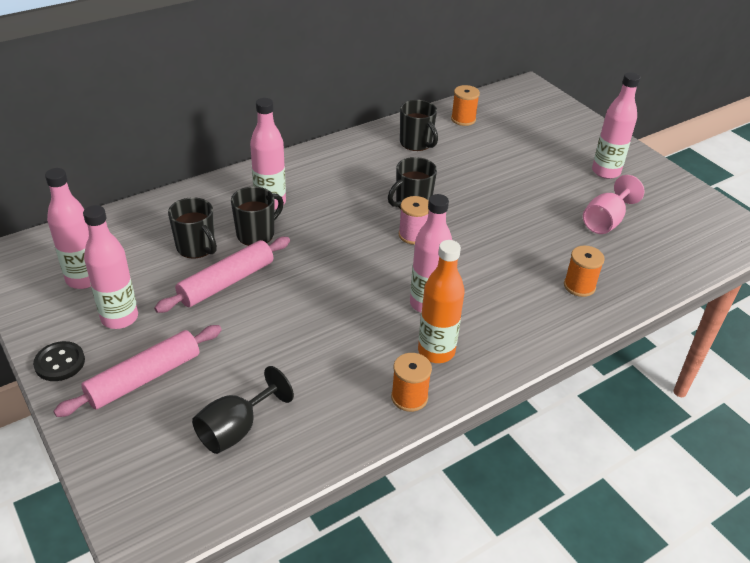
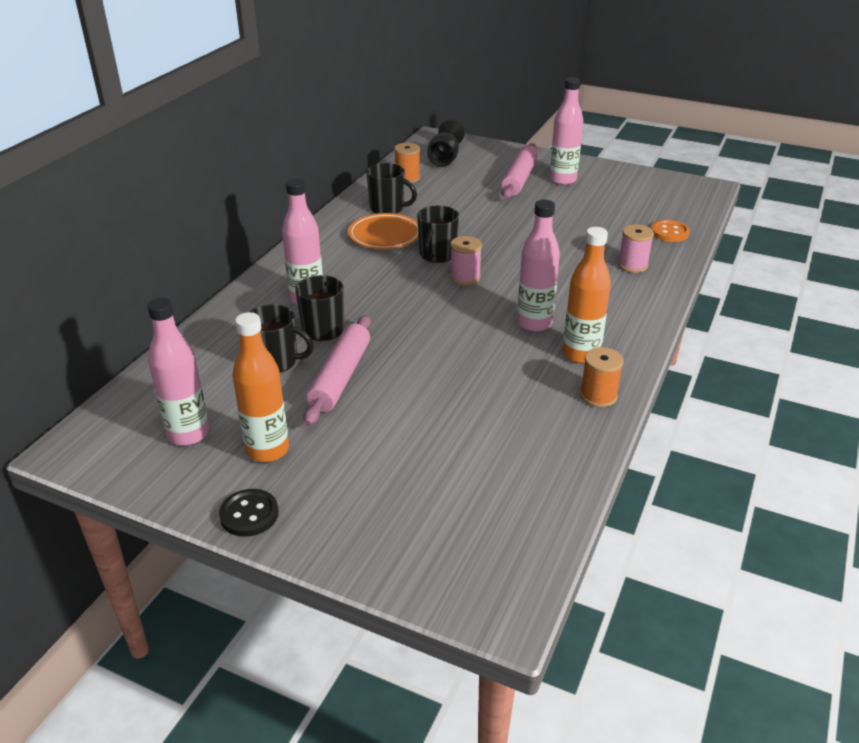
camera: 30 degrees left, 5 degrees down
pink rolling pin [53,325,222,417] -> pink rolling pin moved to [501,143,538,199]
pink bottle [83,205,138,329] -> orange bottle [232,312,289,462]
black goblet [192,366,294,454] -> black goblet moved to [427,120,464,167]
orange spool [564,245,605,297] -> pink spool [618,224,654,273]
pink goblet [583,175,644,234] -> none
none -> orange plate [348,213,419,249]
none -> orange button [651,220,690,242]

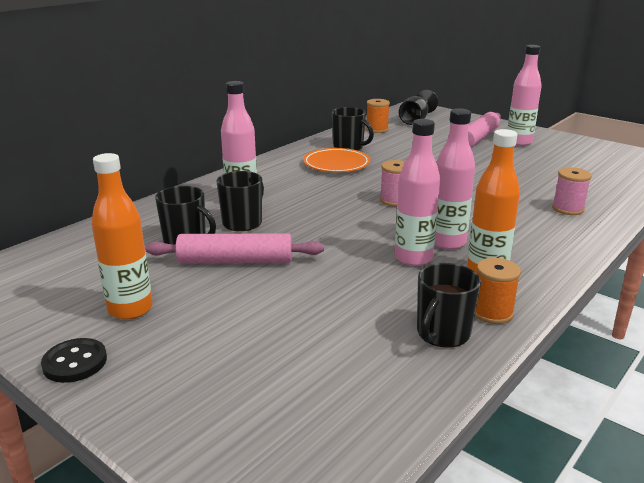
camera: 15 degrees right, 10 degrees down
pink bottle [147,298,209,445] -> pink bottle moved to [395,119,440,266]
pink rolling pin [303,315,371,426] -> pink rolling pin turned 60 degrees clockwise [145,233,324,263]
black mug [417,205,459,263] -> black mug moved to [417,263,481,348]
orange button [651,220,690,242] -> none

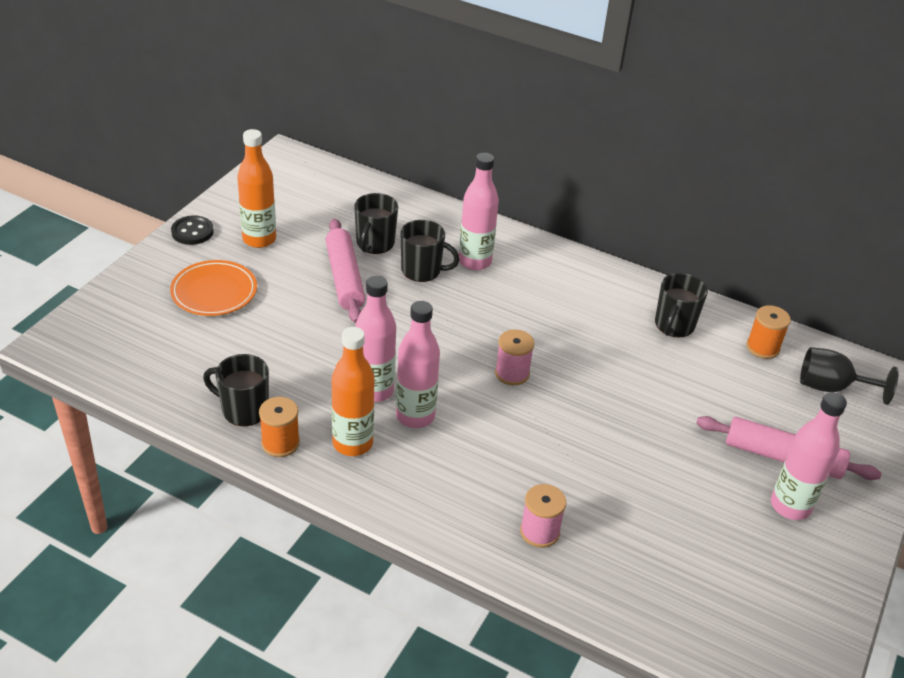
camera: 75 degrees right, 15 degrees up
orange plate [303,148,370,172] -> orange plate moved to [170,260,257,316]

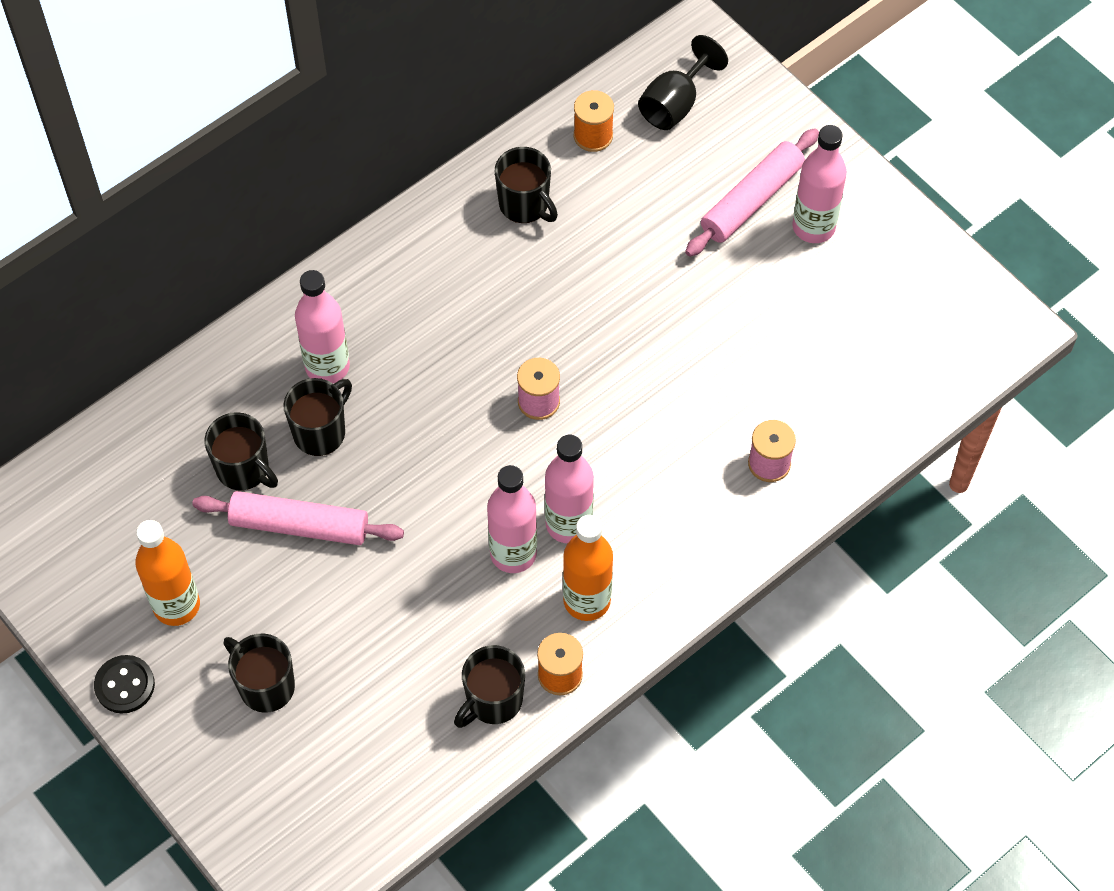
camera: 65 degrees left, 20 degrees up
orange plate [170,260,257,316] -> black mug [223,633,295,713]

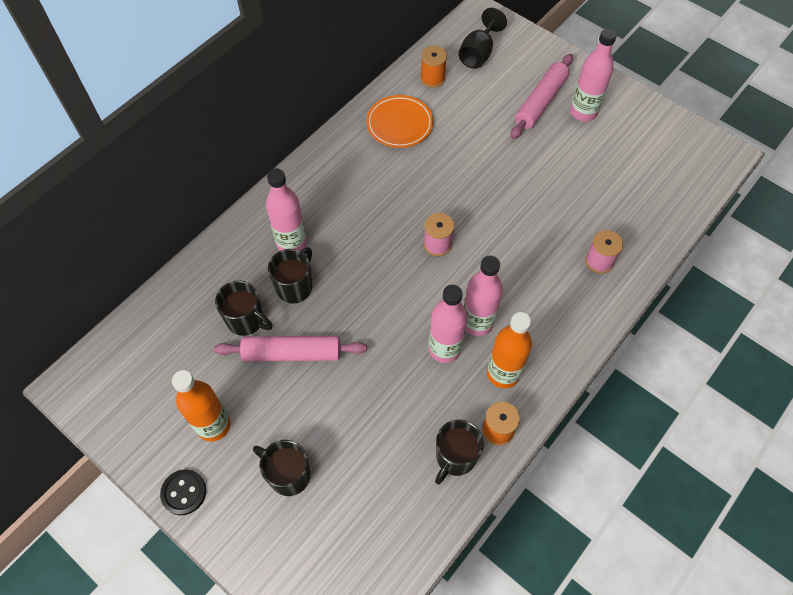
camera: 10 degrees left, 0 degrees up
black mug [495,147,558,223] -> orange plate [366,95,433,148]

